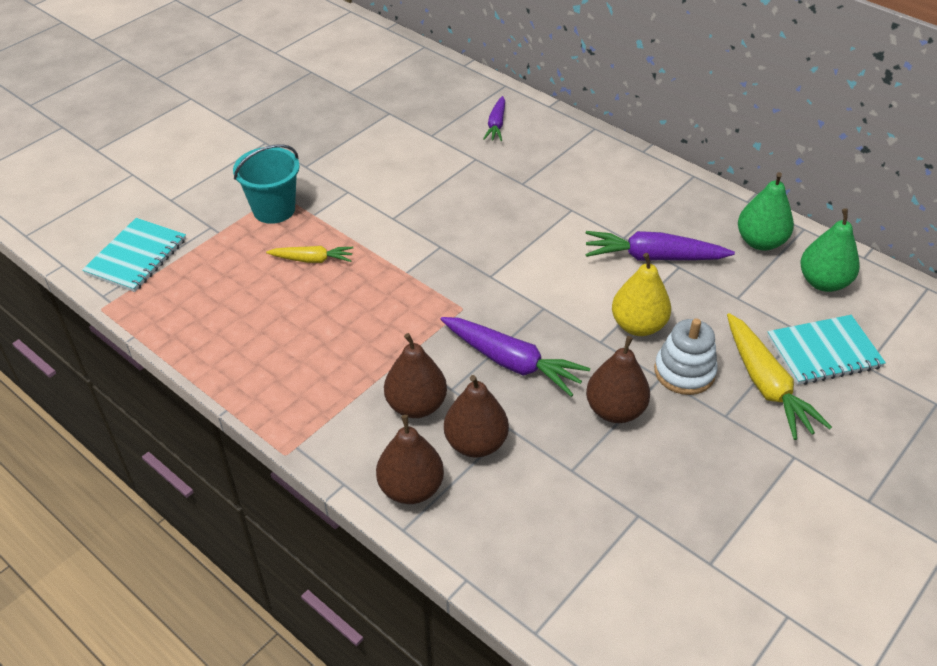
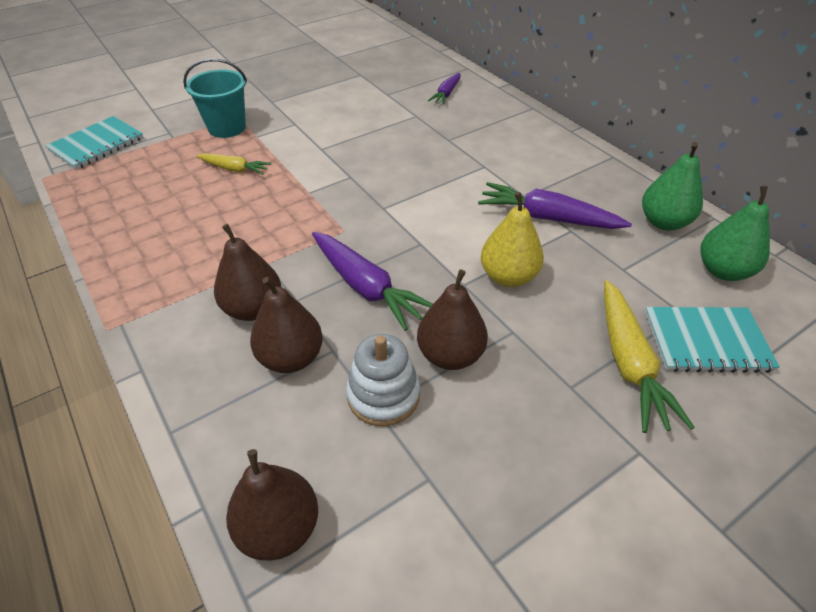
camera: 15 degrees right, 0 degrees up
brown pear [376,415,444,504] -> brown pear moved to [226,449,318,561]
white stacking toy [654,318,718,395] -> white stacking toy moved to [346,334,420,427]

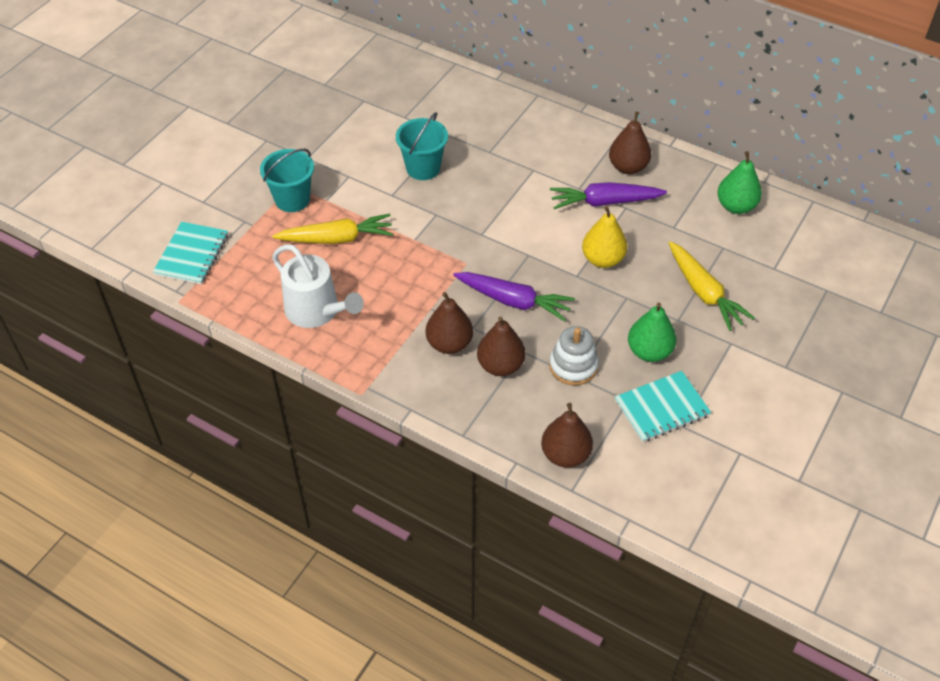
camera: 25 degrees left, 5 degrees up
yellow carrot [196,153,271,175] -> yellow carrot [272,214,393,244], size x1.70
brown pear [417,269,488,370] -> brown pear moved to [609,112,651,174]
purple carrot [428,73,461,105] -> none
green pear [642,142,703,230] -> green pear moved to [628,302,676,362]
turquoise notebook [645,307,780,373] -> turquoise notebook moved to [615,371,711,442]
none -> white watering can [272,244,364,328]
none -> turquoise bucket [396,112,448,180]

